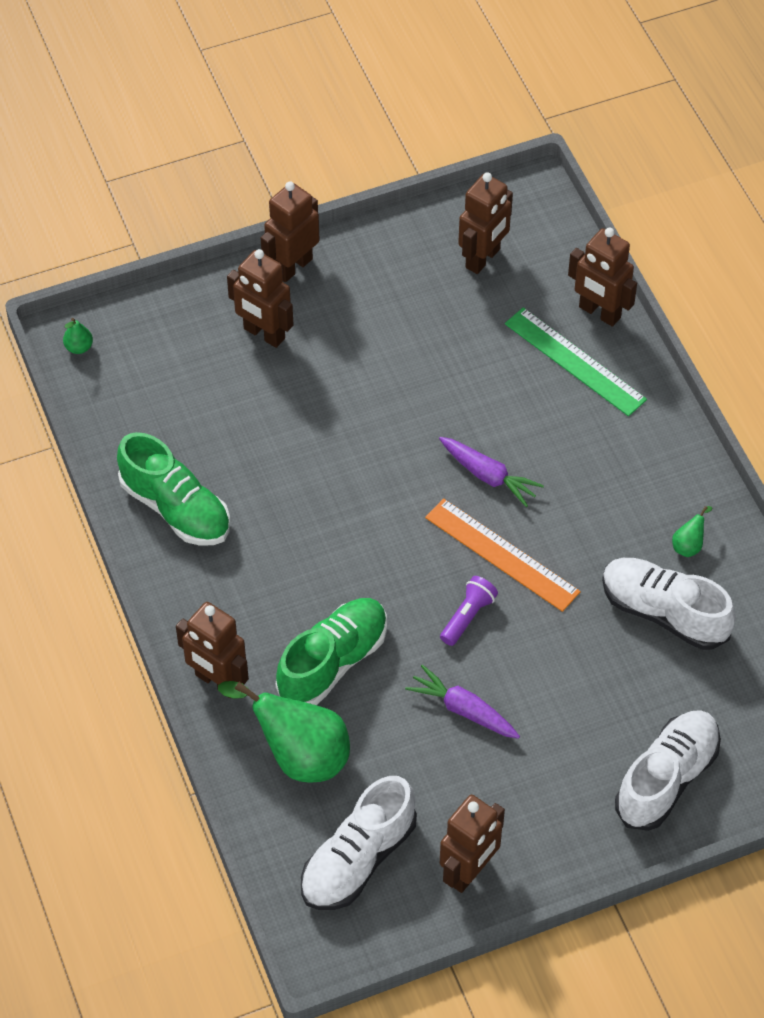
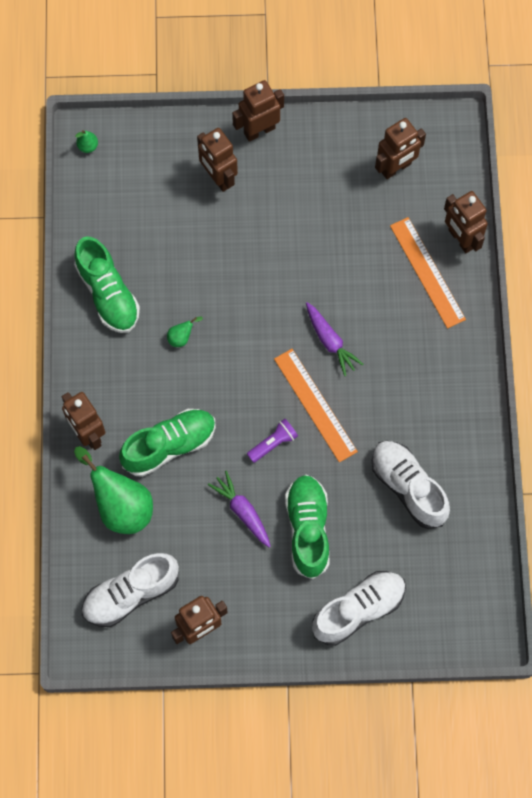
camera: 20 degrees right, 15 degrees up
green ruler [505,307,647,416] -> orange ruler [390,217,466,329]
green pear [672,506,712,557] -> green pear moved to [167,317,203,347]
none -> green shoe [285,475,330,580]

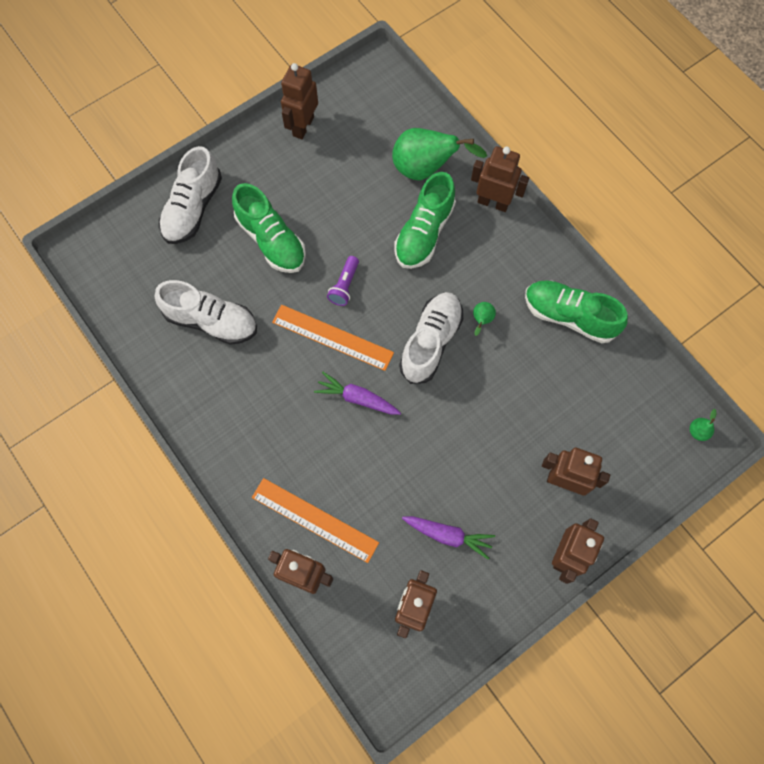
camera: 145 degrees right, 0 degrees up
white shoe [81,553,179,627] -> white shoe moved to [399,292,463,384]
purple carrot [208,471,271,547] -> purple carrot moved to [402,516,495,560]

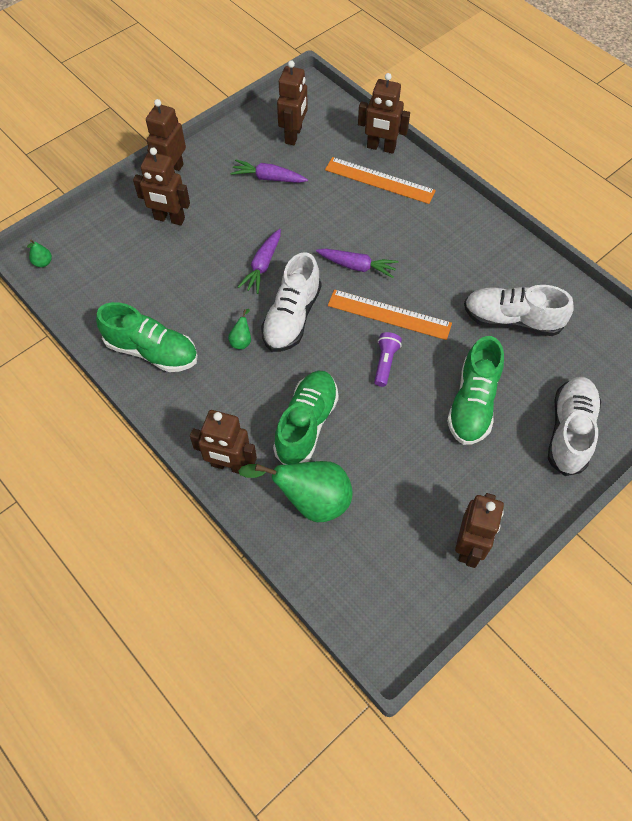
camera: 175 degrees right, 10 degrees down
green shoe [232,183,306,273] -> green shoe turned 120 degrees counterclockwise [447,336,504,445]
none -> purple carrot [238,229,281,294]

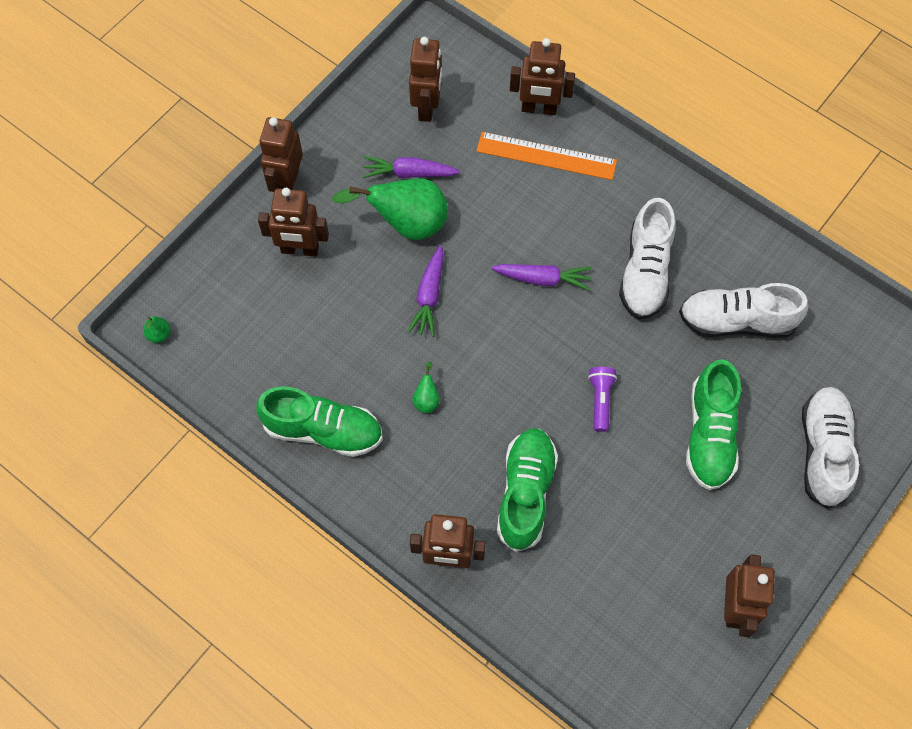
camera: 10 degrees left, 5 degrees up
green pear [238,461,352,522] -> green pear moved to [332,178,448,240]
white shoe [261,252,321,352] -> white shoe moved to [619,198,675,319]
orange ruler [328,289,452,340] -> none

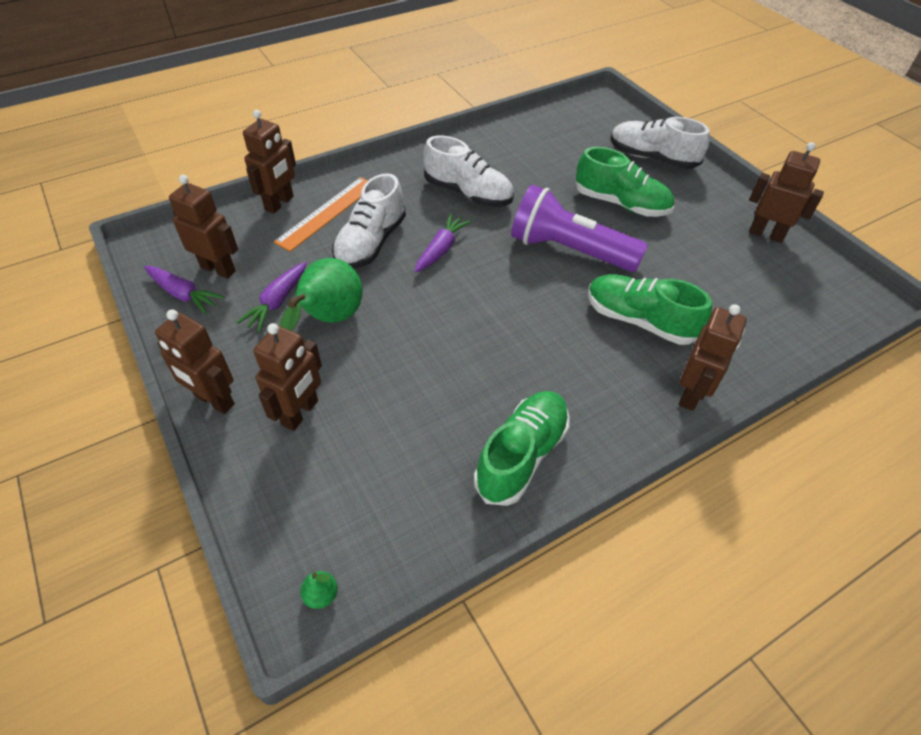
camera: 70 degrees left, 15 degrees down
purple carrot [408,245,444,337] -> purple carrot moved to [144,266,225,314]
green pear [412,362,440,413] -> none
purple flashlight [588,367,617,432] -> purple flashlight [511,185,648,272], size x2.31
white shoe [679,283,808,338] -> white shoe moved to [332,173,406,268]

